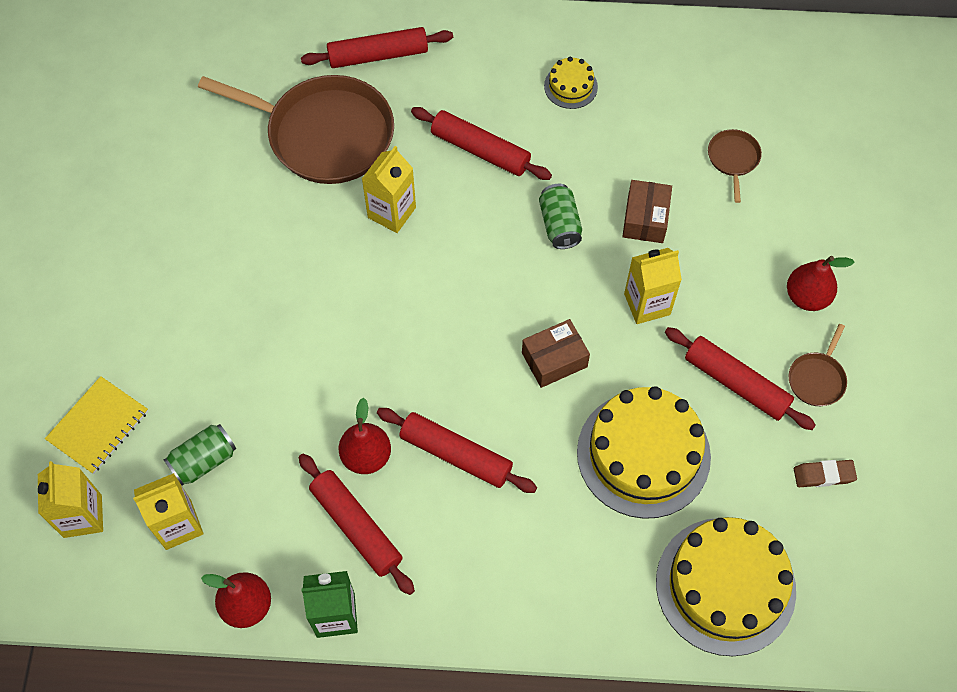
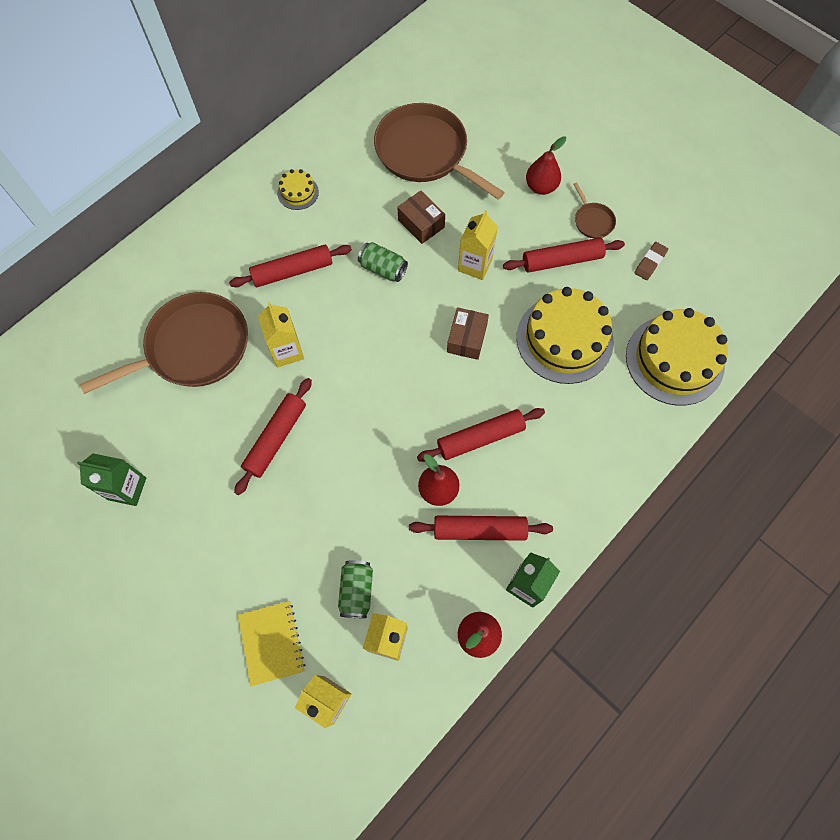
camera: 50 degrees left, 5 degrees up
red rolling pin [301,27,453,68] -> red rolling pin moved to [234,378,312,495]
brown pan [708,129,762,203] -> brown pan [374,103,505,200], size x2.36
none -> green carton [77,453,146,506]

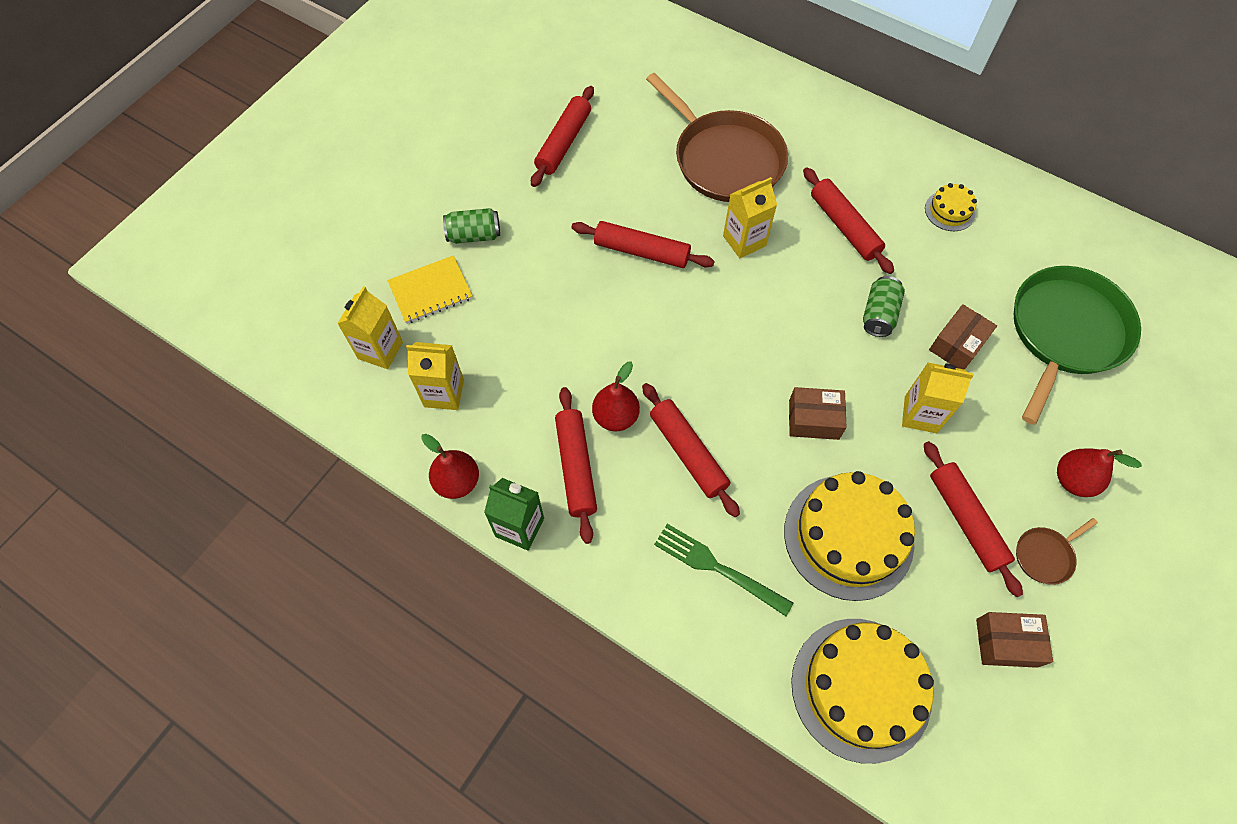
camera: 80 degrees right, 5 degrees down
green carton [77,453,146,506] -> red rolling pin [531,86,594,187]
green can [338,560,373,618] -> green can moved to [443,208,500,244]
brown pan [374,103,505,200] -> green pan [1014,266,1141,425]
brown eraser [634,242,668,280] -> brown box [976,612,1053,668]
none -> green fork [654,524,793,616]

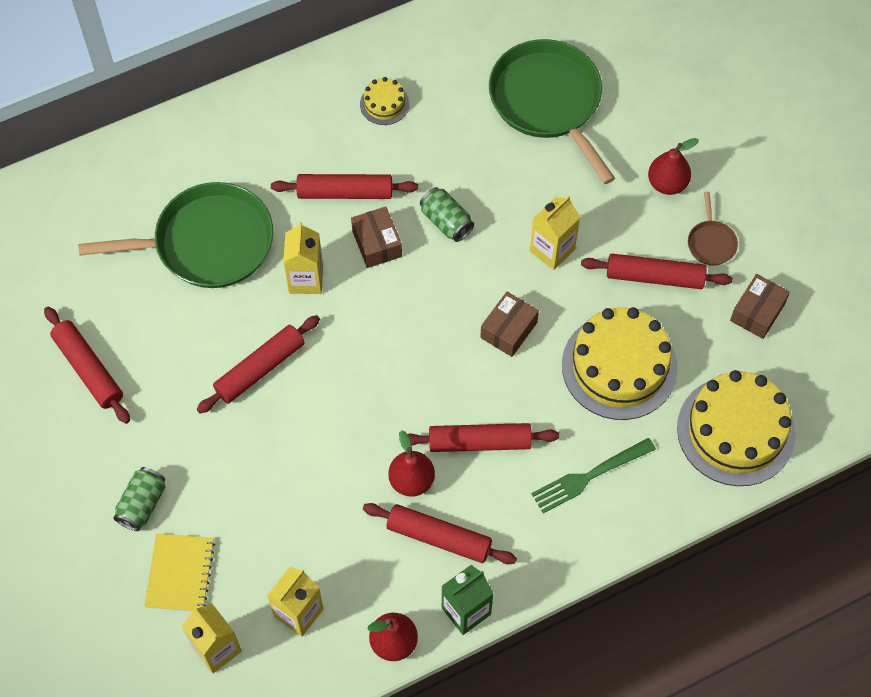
camera: 60 degrees left, 0 degrees up
brown pan [646,73,788,202] -> green pan [78,182,273,288]
brown box [929,304,997,370] -> brown box moved to [351,207,402,268]

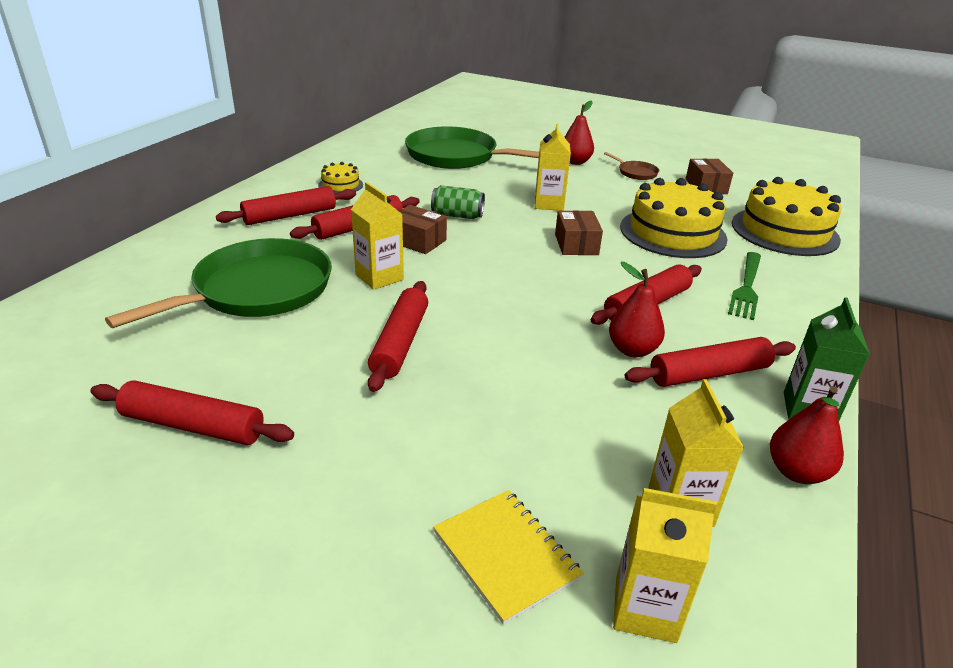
camera: 40 degrees left, 30 degrees down
green can [113,467,166,531] -> none
red rolling pin [581,254,732,289] -> red rolling pin moved to [216,186,356,225]

